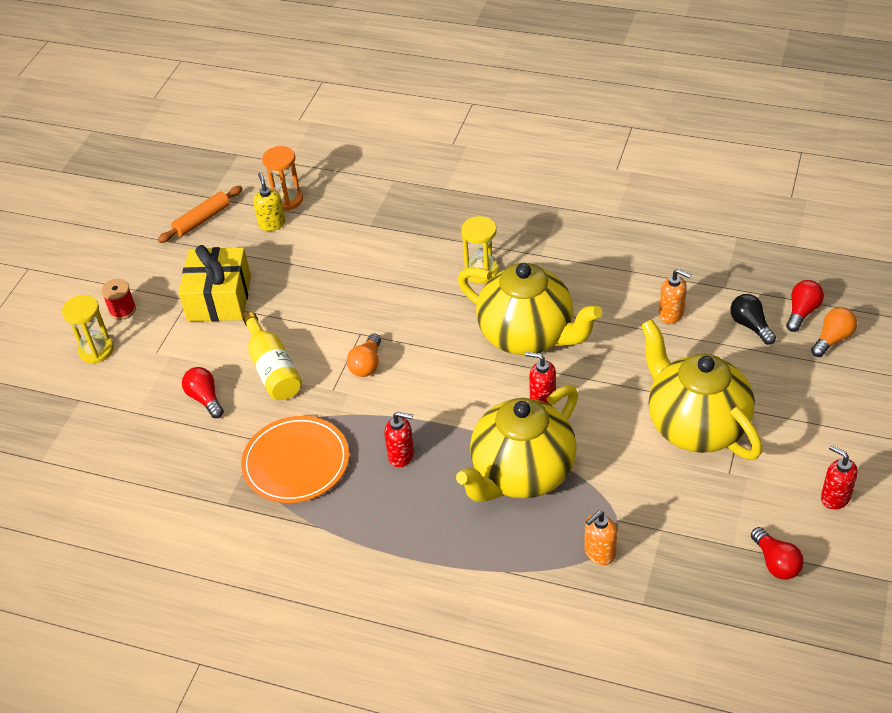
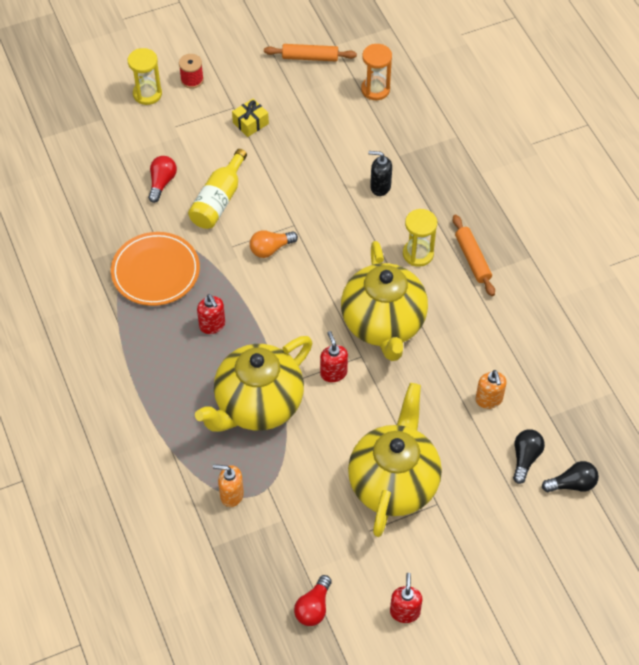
camera: 45 degrees right, 10 degrees up
yellow gift [179,245,251,321] -> yellow gift [232,98,269,137], size x0.50
yellow soap dispenser [253,172,285,231] -> none
yellow teapot [456,385,578,502] -> yellow teapot turned 45 degrees counterclockwise [195,336,313,432]
red light bulb [786,280,824,332] -> black light bulb [542,461,599,492]
orange light bulb [811,307,857,357] -> none
none -> black soap dispenser [368,151,392,196]
none -> orange rolling pin [453,215,495,296]

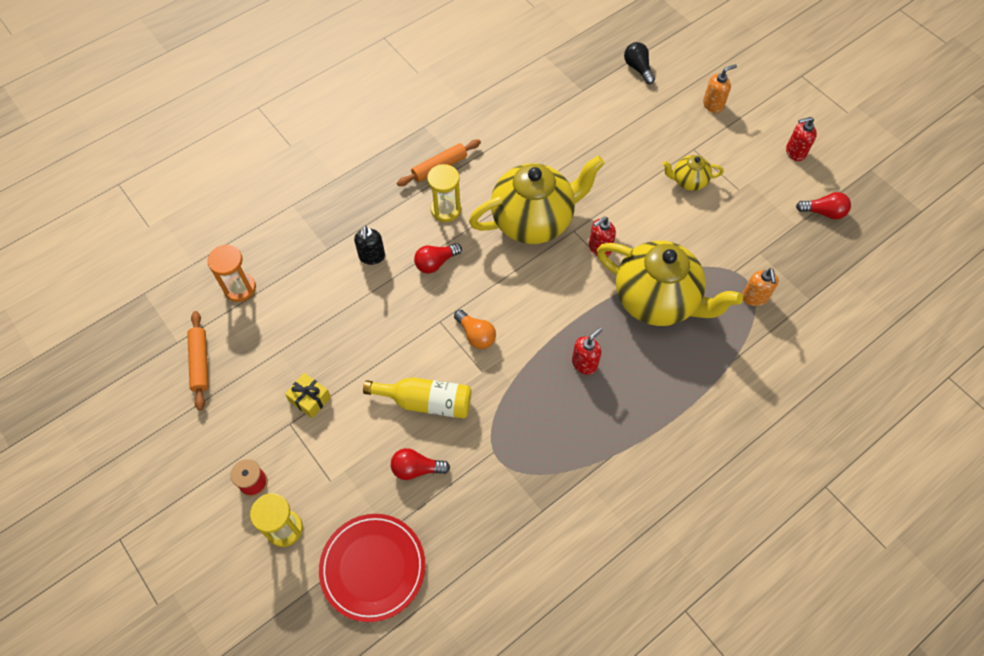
camera: 105 degrees left, 5 degrees up
orange plate [111,232,200,306] -> none
yellow teapot [348,383,442,537] -> yellow teapot [662,155,724,191], size x0.46
orange soap dispenser [475,370,507,409] -> orange soap dispenser moved to [703,64,737,113]
black light bulb [513,429,545,484] -> none
none -> red plate [319,514,425,622]
none -> red light bulb [414,243,462,273]

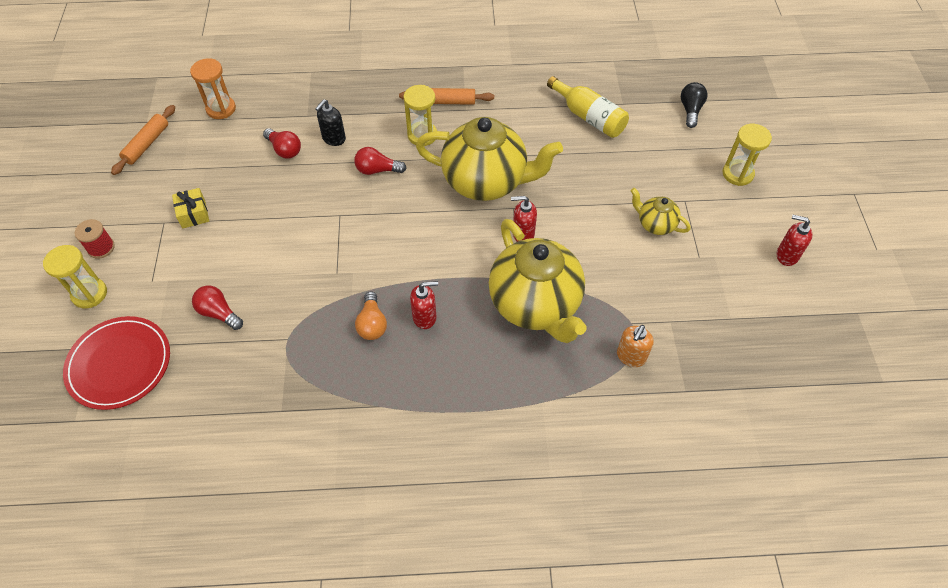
camera: 35 degrees right, 5 degrees down
yellow bottle [363,377,471,419] -> yellow bottle moved to [547,76,629,138]
orange light bulb [454,309,496,349] -> orange light bulb moved to [355,291,387,340]
orange soap dispenser [703,64,737,113] -> yellow hourglass [723,124,772,186]
red light bulb [796,192,851,219] -> red light bulb moved to [263,128,301,159]

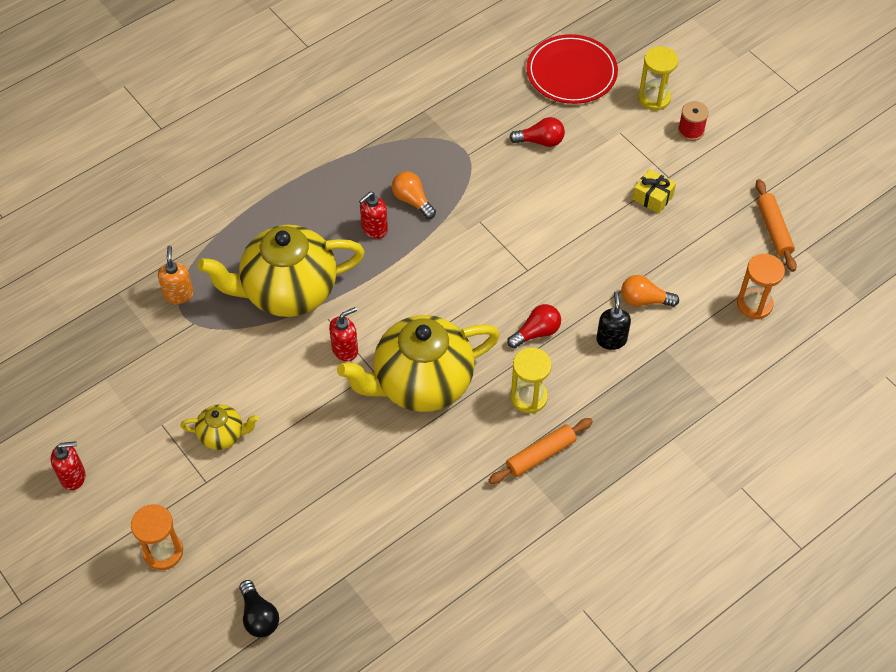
camera: 145 degrees right, 0 degrees up
red light bulb [263,128,301,159] -> orange light bulb [621,275,679,307]
yellow teapot [489,219,587,343] -> yellow teapot turned 45 degrees counterclockwise [197,225,365,317]
yellow bottle [547,76,629,138] -> none
yellow hourglass [723,124,772,186] -> orange hourglass [131,504,183,570]

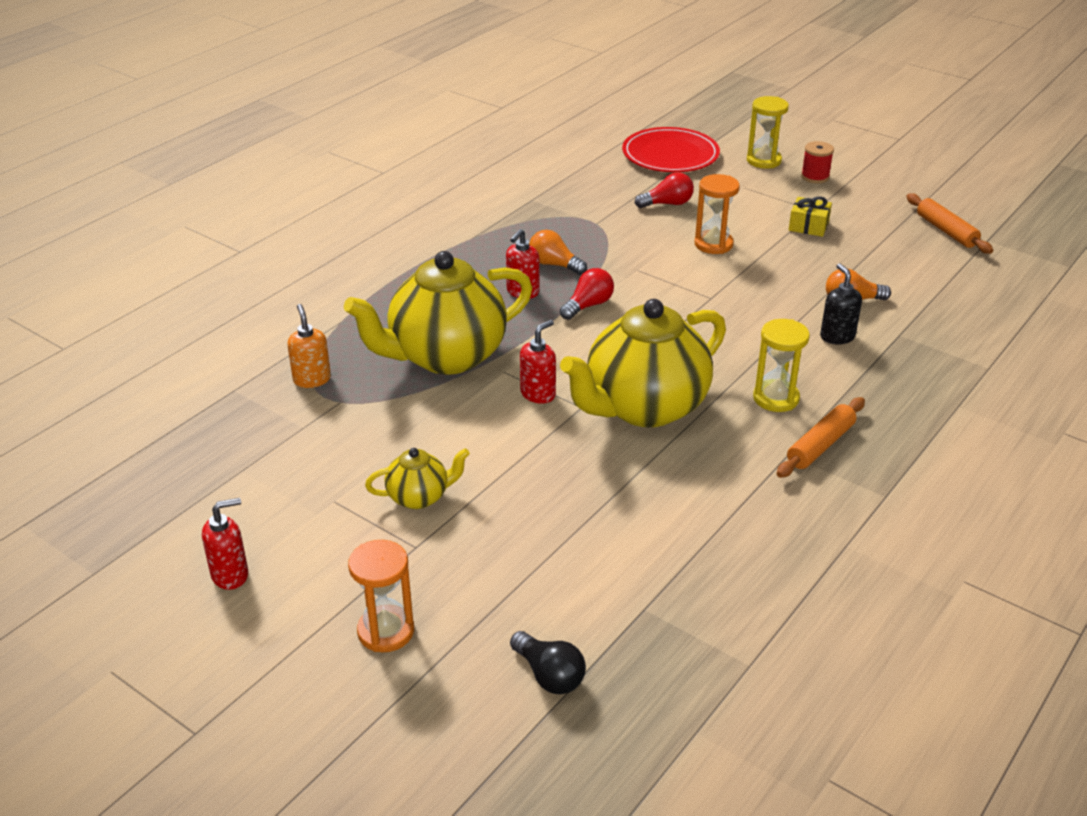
camera: 15 degrees left, 20 degrees down
red light bulb [507,304,561,348] -> red light bulb moved to [560,268,614,320]
orange hourglass [737,254,785,319] -> orange hourglass moved to [695,174,740,254]

